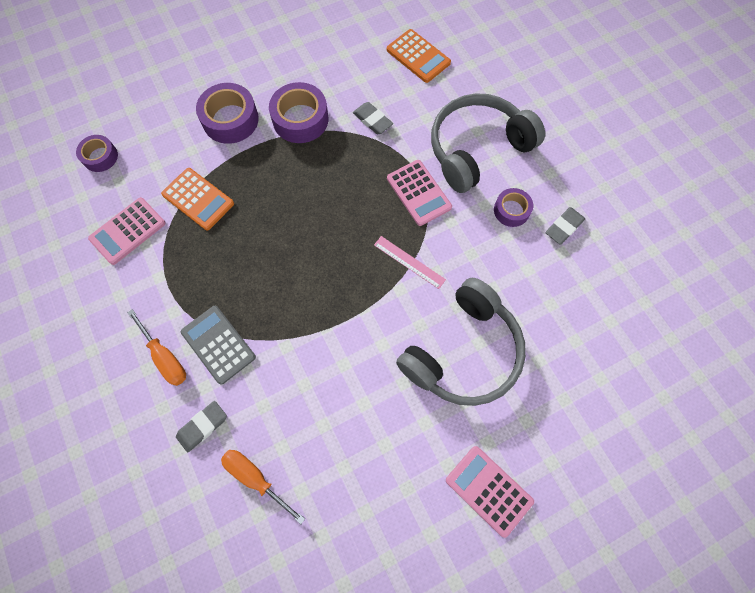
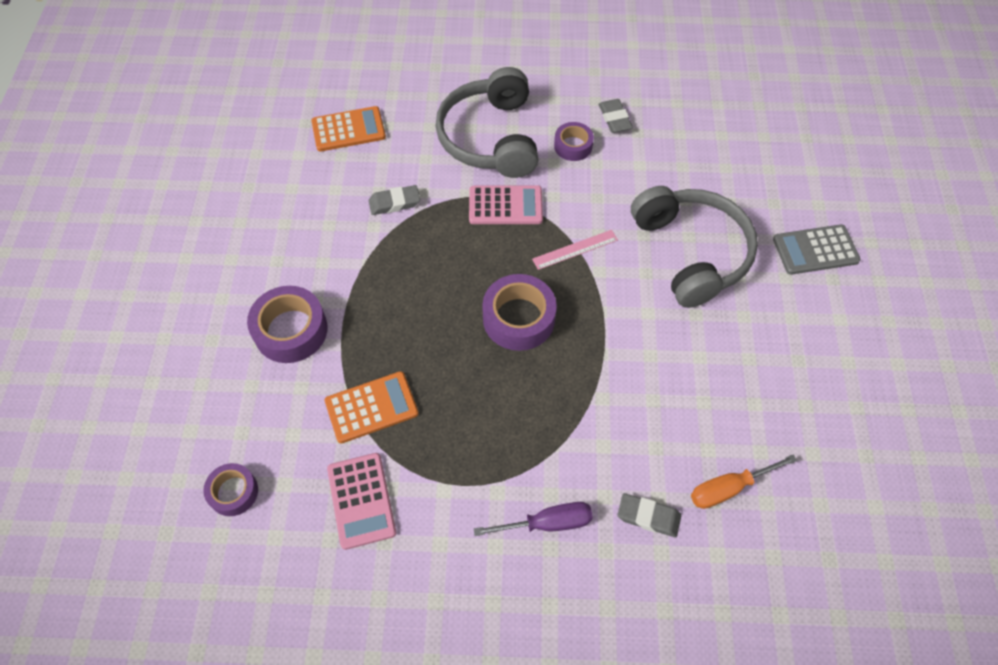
camera: 60 degrees left, 10 degrees down
orange screwdriver [127,309,186,386] -> purple screwdriver [474,502,593,536]
grey eraser [176,401,227,452] -> grey eraser turned 60 degrees counterclockwise [617,493,681,537]
grey calculator [181,306,256,385] -> grey calculator moved to [773,225,861,275]
purple tape [269,82,328,143] -> purple tape moved to [482,274,557,351]
pink calculator [446,446,534,538] -> none

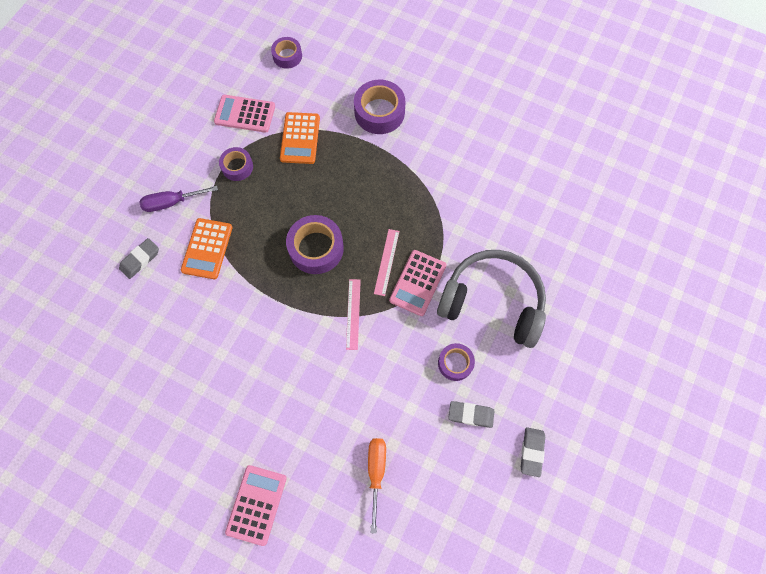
camera: 115 degrees right, 10 degrees up
orange calculator [311,106,386,152] -> orange calculator moved to [181,218,233,279]
grey eraser [369,185,420,215] -> grey eraser moved to [521,427,545,477]
purple screwdriver [474,502,593,536] -> purple screwdriver turned 60 degrees clockwise [139,186,218,212]
grey headphones [631,186,758,308] -> none
orange screwdriver [691,455,797,509] -> orange screwdriver moved to [368,438,386,534]
grey calculator [773,225,861,275] -> pink calculator [225,465,287,546]
none -> purple tape [219,147,253,181]
none -> pink ruler [374,229,399,296]

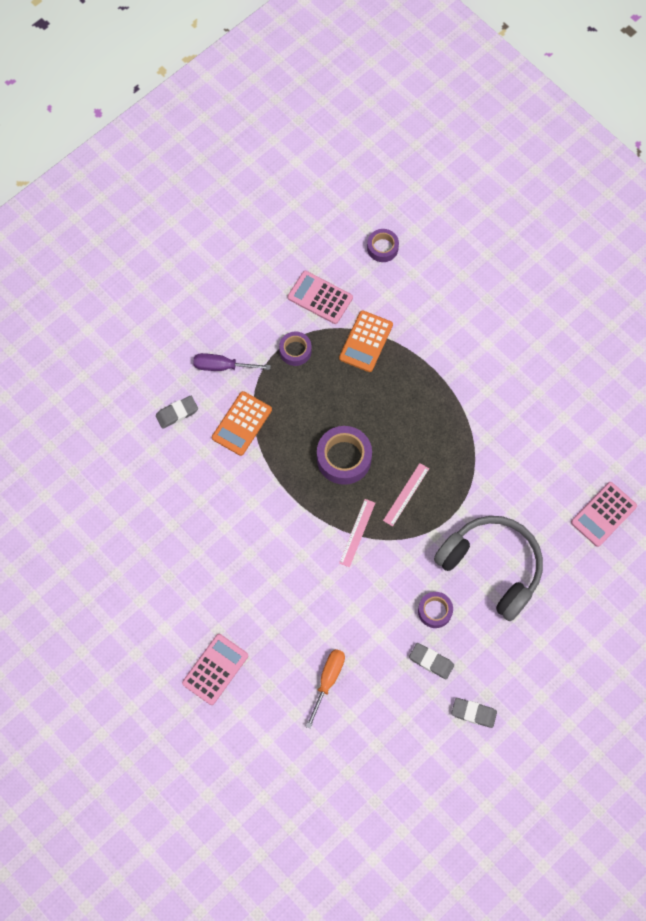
camera: 20 degrees right, 0 degrees up
purple tape [354,80,406,134] -> none
pink calculator [389,250,446,316] -> pink calculator moved to [571,482,637,547]
grey eraser [521,427,545,477] -> grey eraser turned 75 degrees clockwise [451,698,497,728]

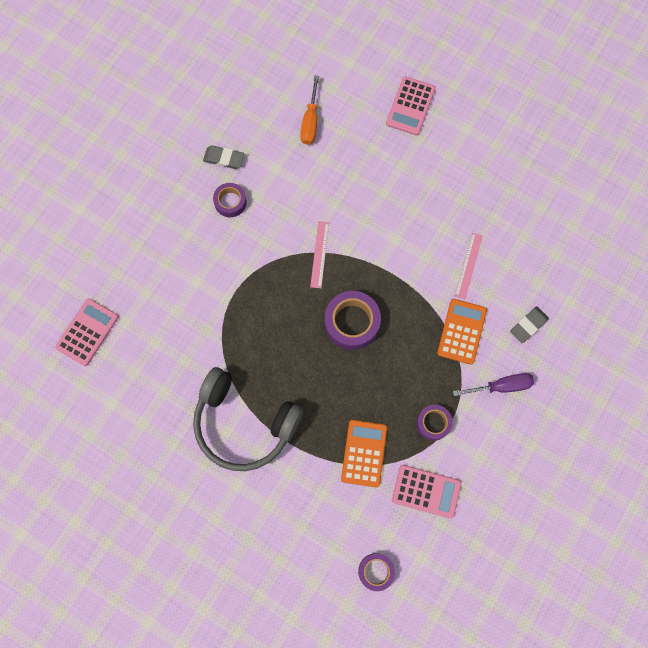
camera: 165 degrees right, 5 degrees up
pink ruler [383,463,429,526] -> pink ruler moved to [455,232,483,299]
grey headphones [434,516,543,621] -> grey headphones moved to [193,367,303,471]
grey eraser [451,698,497,728] -> none

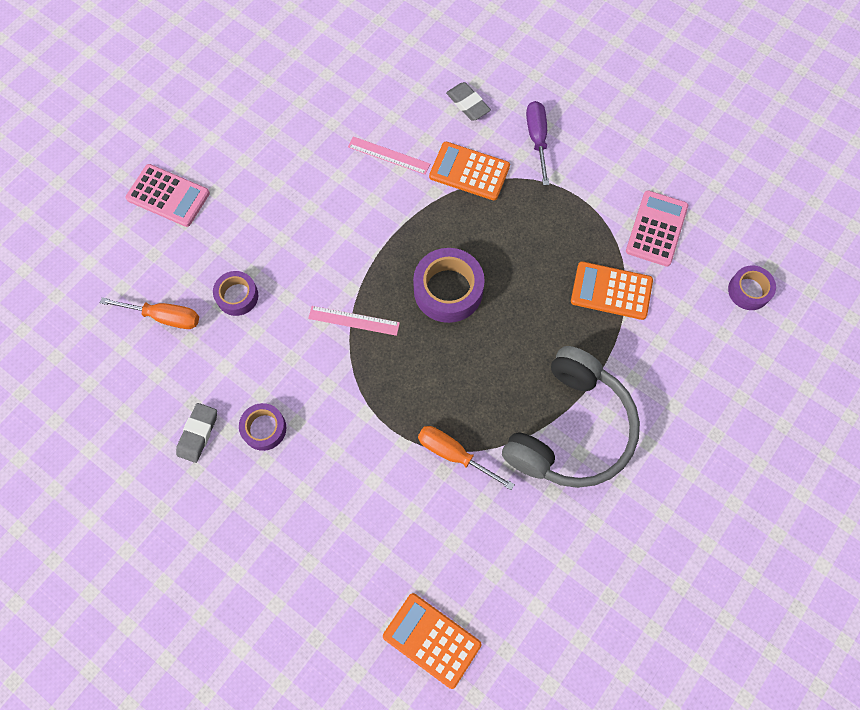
camera: 85 degrees left, 5 degrees down
pink calculator [55,298,119,366] -> orange calculator [383,593,482,689]
purple tape [417,405,453,441] -> purple tape moved to [213,271,258,316]
none -> orange screwdriver [418,426,515,490]

